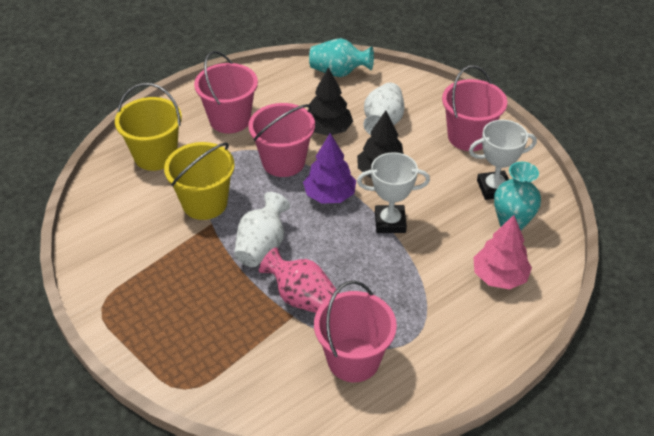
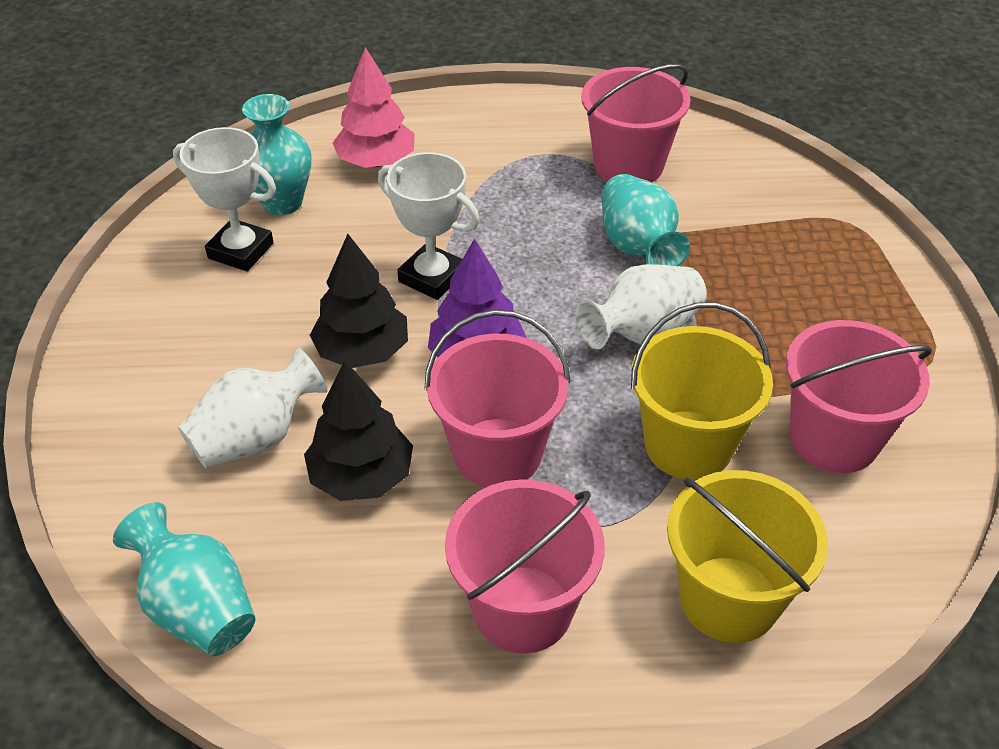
camera: 145 degrees left, 0 degrees up
pink vase [259,248,339,313] -> turquoise vase [601,174,690,266]
pink bucket [442,65,507,151] -> pink bucket moved to [786,320,932,473]

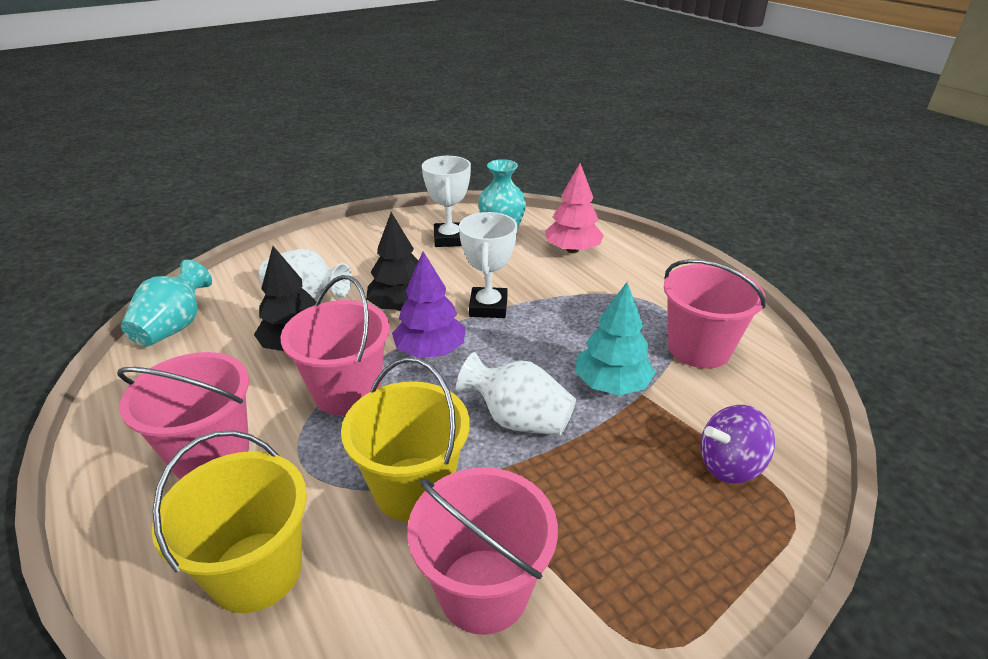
camera: 60 degrees right, 10 degrees down
turquoise vase [601,174,690,266] -> turquoise tree [575,282,655,395]
none -> purple spinning top [700,405,775,484]

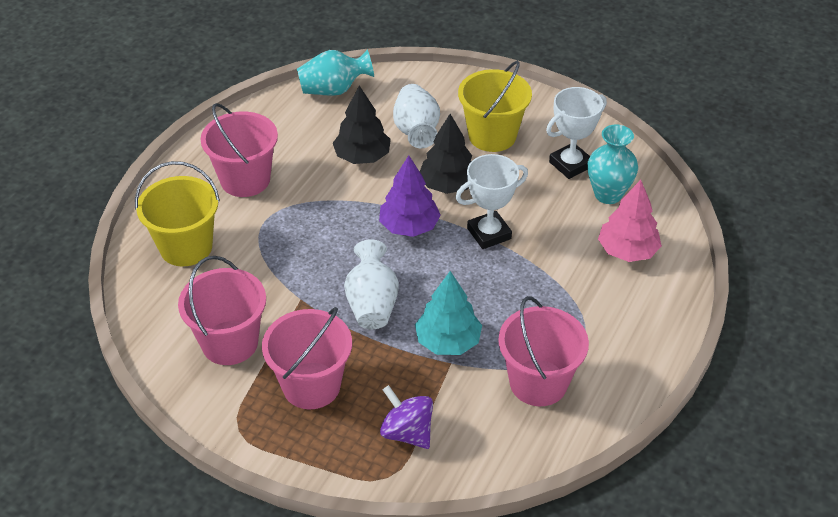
camera: 60 degrees right, 10 degrees up
pink bucket [281,275,390,415] -> pink bucket moved to [262,307,352,409]
yellow bucket [341,357,470,521] -> yellow bucket moved to [458,61,532,152]

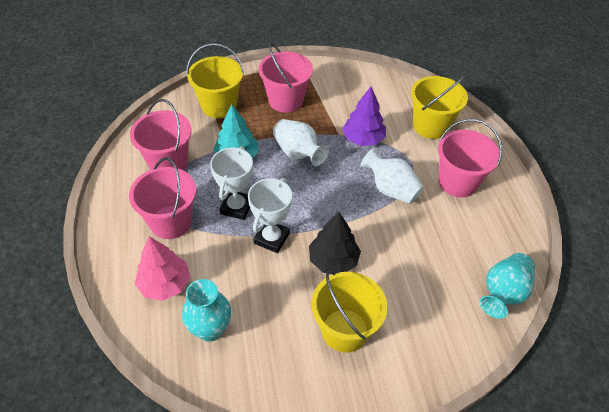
camera: 140 degrees right, 5 degrees up
pink bucket [178,256,266,365] -> pink bucket moved to [129,157,196,239]
black tree [333,85,391,164] -> none
purple tree [379,155,441,237] -> purple tree moved to [342,87,386,146]
purple spinning top [380,385,433,449] -> yellow bucket [186,43,244,118]
white vase [393,84,440,148] -> white vase moved to [360,148,424,204]
white trophy [546,87,607,179] -> white trophy moved to [210,147,253,220]

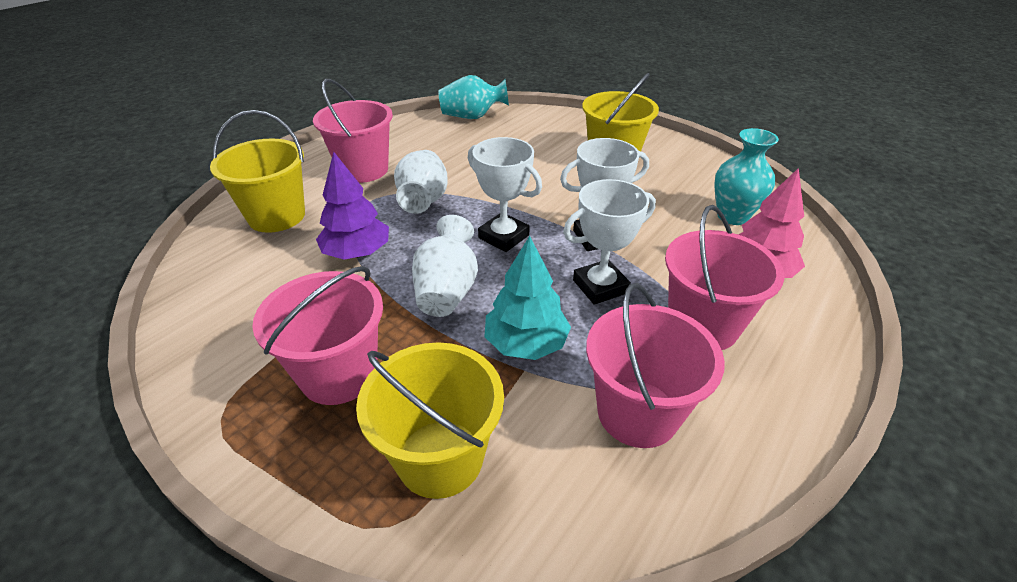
camera: 130 degrees left, 10 degrees down
black tree [309,212,361,273] -> none
none -> white trophy [468,137,542,252]

